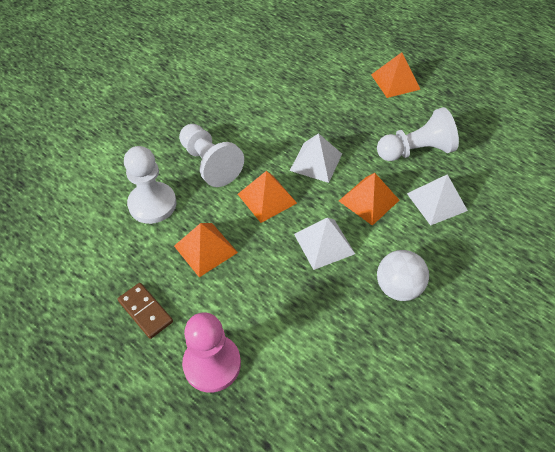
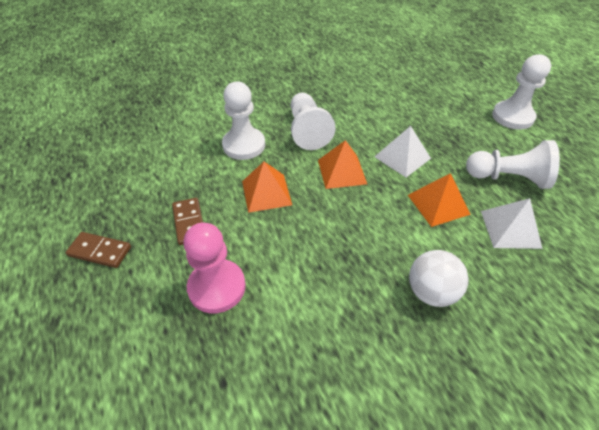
camera: 25 degrees right, 5 degrees down
white pyramid [294,217,355,270] -> none
orange pyramid [371,52,421,98] -> white pawn [492,54,551,129]
none -> brown domino [66,232,131,268]

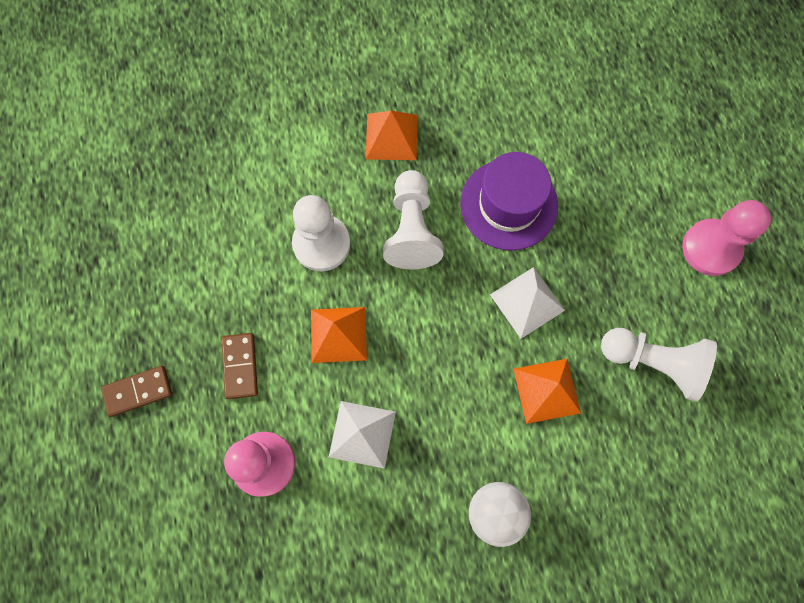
camera: 10 degrees right, 25 degrees up
brown domino [66,232,131,268] -> brown domino turned 45 degrees counterclockwise [101,366,172,417]
orange pyramid [318,140,367,189] -> orange pyramid moved to [366,111,417,160]
white pyramid [481,198,542,249] -> white pyramid moved to [329,401,396,469]
white pawn [492,54,551,129] -> pink pawn [682,200,771,276]
none -> purple hat [460,152,558,251]

